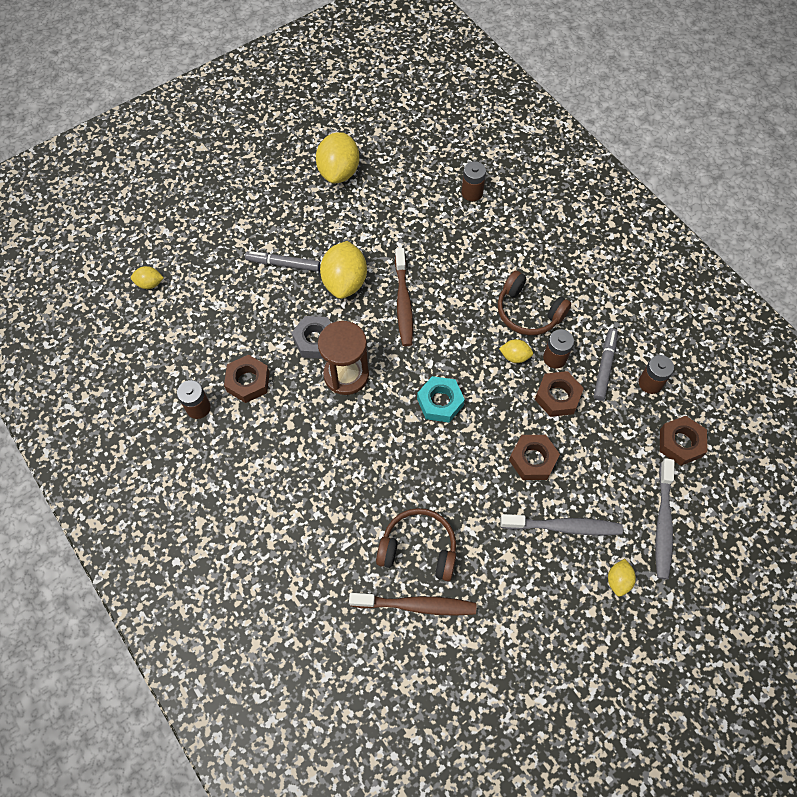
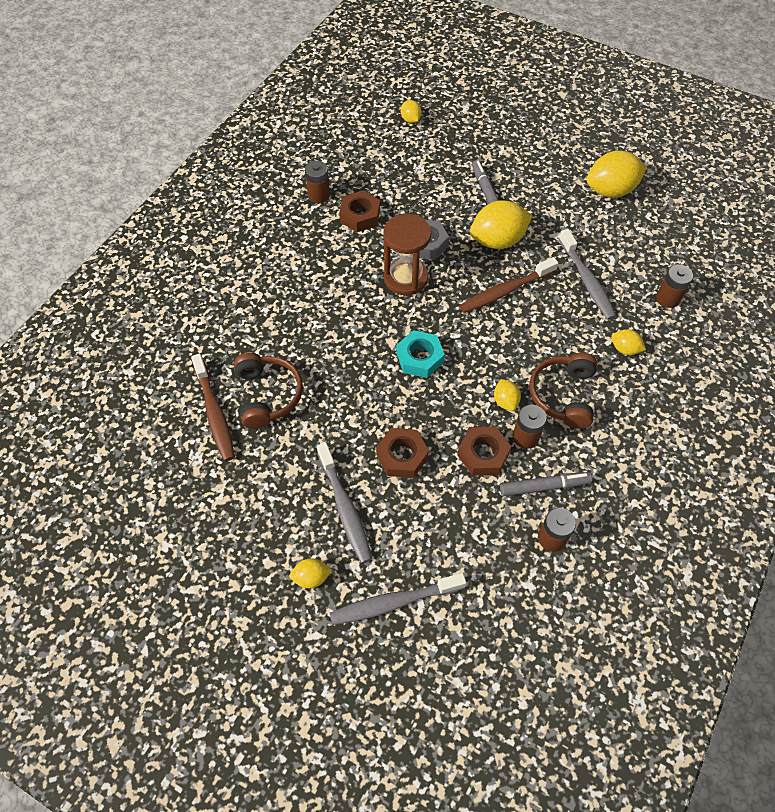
camera: 65 degrees right, 5 degrees down
brown nut [660,416,707,466] -> none
none -> grey toothbrush [559,229,616,320]
none -> yellow lemon [611,329,646,355]

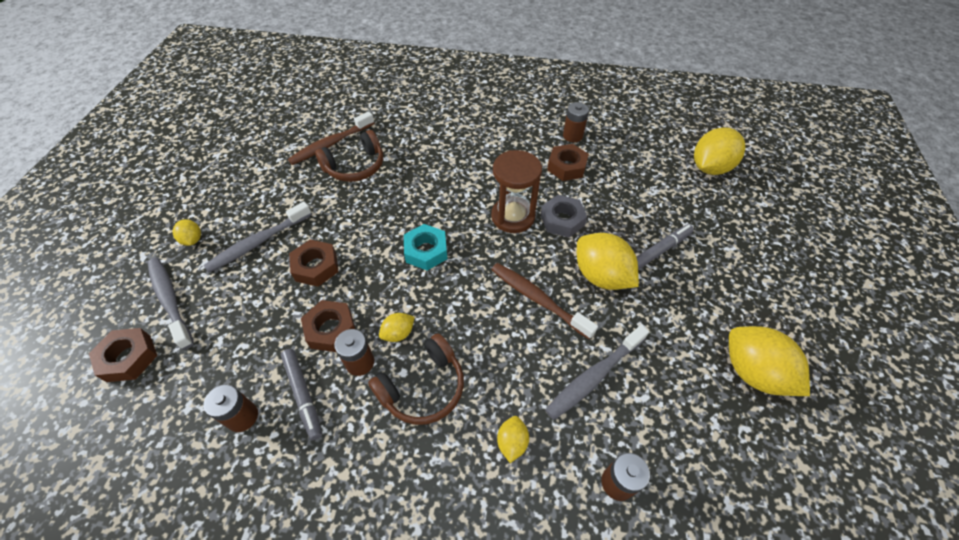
camera: 70 degrees right, 5 degrees down
yellow lemon [401,100,422,123] -> yellow lemon [694,127,746,175], size x2.03
brown headphones [529,353,597,429] -> brown headphones turned 150 degrees clockwise [368,333,464,425]
none -> brown nut [89,328,157,382]

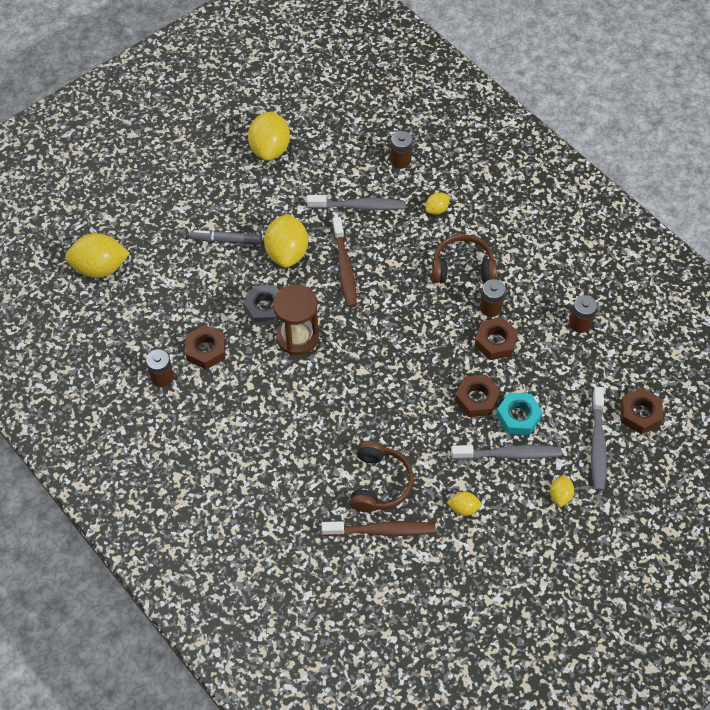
camera: 140 degrees left, 5 degrees up
grey marker [281,349,322,440] -> none
brown headphones [315,130,383,182] -> brown headphones turned 90 degrees clockwise [350,441,414,512]
yellow lemon [379,313,415,342] -> yellow lemon moved to [447,492,482,516]
turquoise nut [404,224,447,271] -> turquoise nut moved to [496,393,543,435]

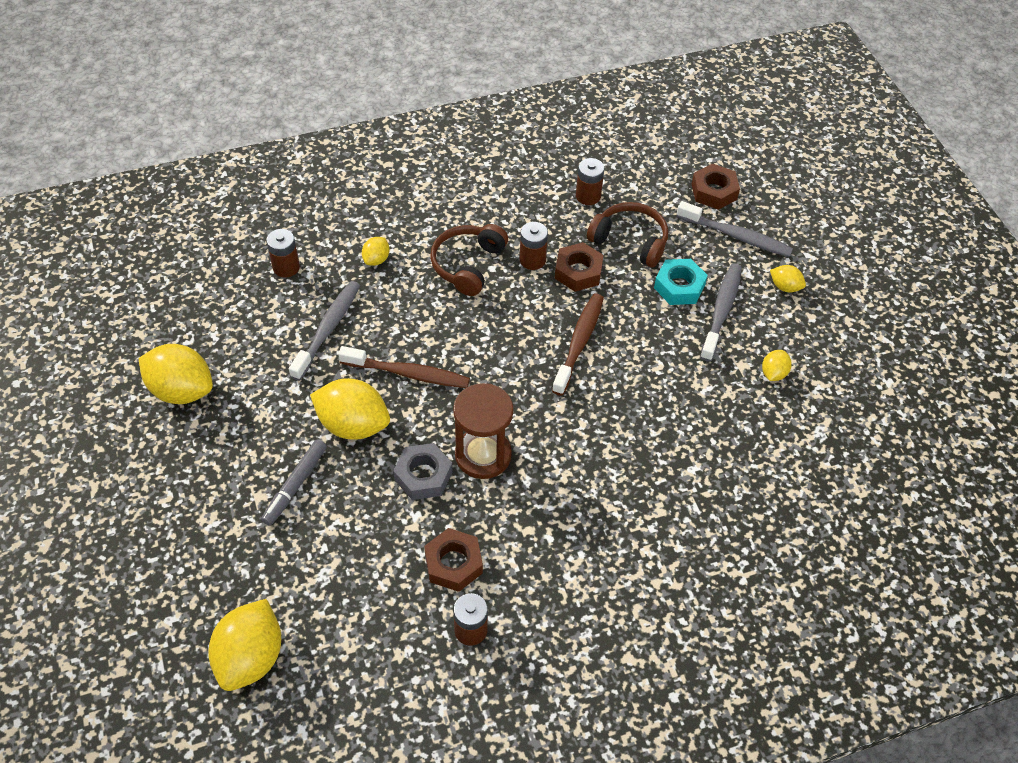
camera: 70 degrees left, 5 degrees down
brown toothbrush [322,521,436,536] -> brown toothbrush moved to [552,294,604,396]
brown headphones [350,441,414,512] -> brown headphones moved to [587,202,668,267]
yellow lemon [426,192,449,215] -> yellow lemon turned 45 degrees clockwise [362,237,390,266]
brown nut [455,375,500,417] -> none

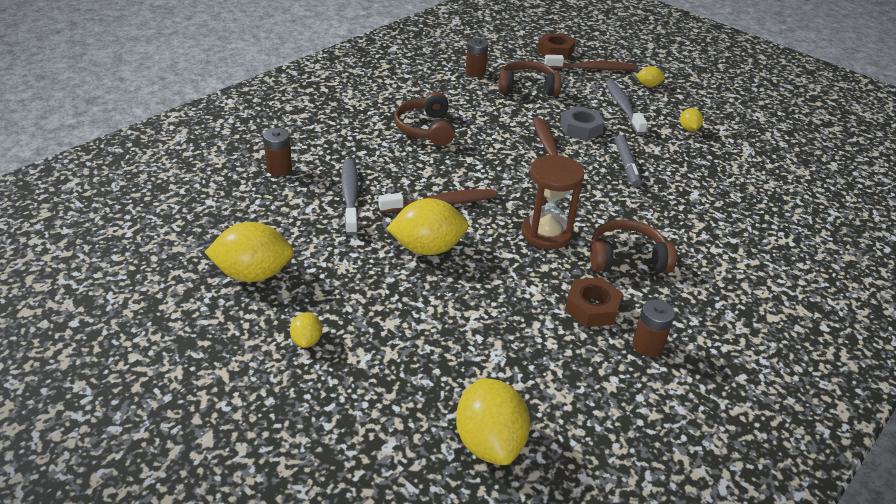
camera: 30 degrees left, 15 degrees down
grey marker [261,439,327,526] -> grey marker moved to [615,135,642,187]
yellow lemon [362,237,390,266] -> yellow lemon moved to [290,312,322,348]
grey nut [393,443,453,500] -> grey nut moved to [560,106,605,141]
brown battery [520,222,548,270] -> none
brown nut [555,242,604,292] -> none
turquoise nut [654,259,708,305] -> none
grey toothbrush [676,201,793,257] -> brown toothbrush [544,55,636,71]
none -> brown headphones [590,219,677,273]

